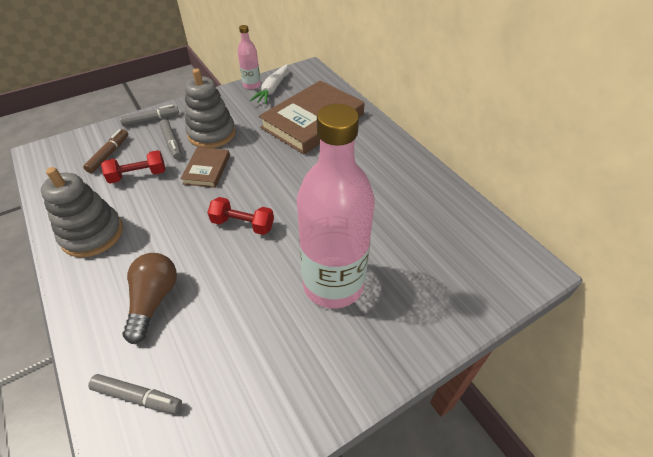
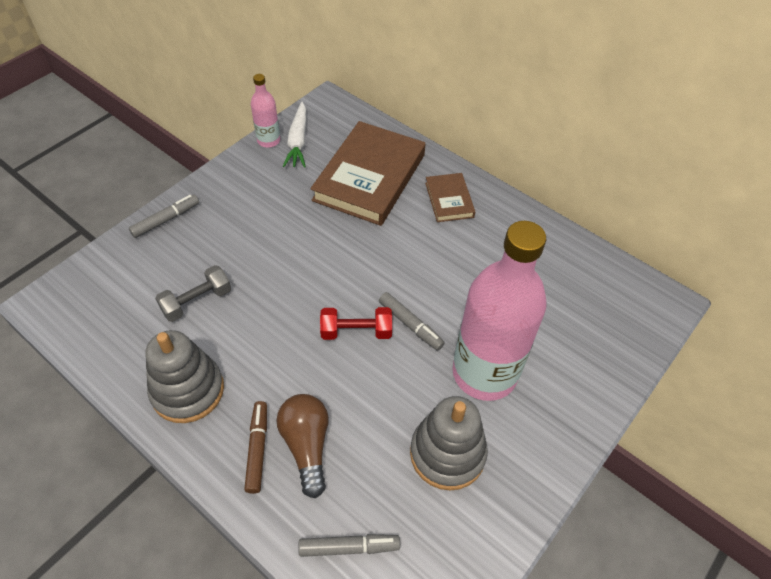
camera: 20 degrees left, 5 degrees up
brown marker [83,129,128,173] -> brown marker moved to [244,401,267,494]
red dumbbell [101,150,165,183] -> grey dumbbell [155,265,231,322]
grey marker [159,119,182,159] -> grey marker moved to [379,292,445,351]
brown book [181,147,230,188] -> brown book moved to [425,173,475,222]
grey stacking toy [185,68,235,148] -> grey stacking toy moved to [410,396,488,490]

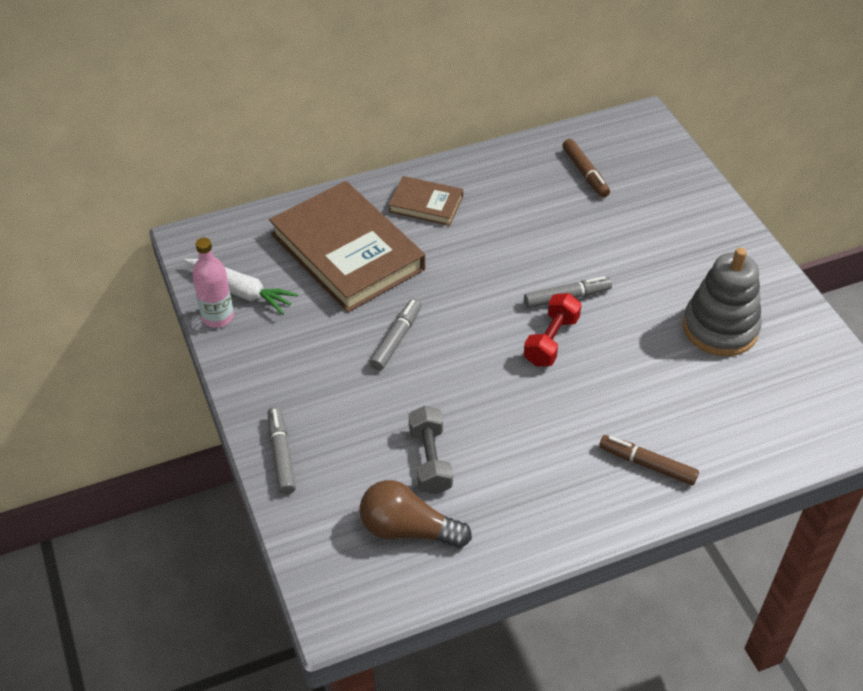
camera: 60 degrees left, 5 degrees down
grey stacking toy [146,330,224,423] -> none
brown light bulb [276,394,329,498] -> brown light bulb moved to [360,480,472,548]
grey marker [298,534,400,557] -> grey marker moved to [370,298,422,371]
pink bottle [452,221,547,401] -> none
none -> brown marker [562,139,610,198]

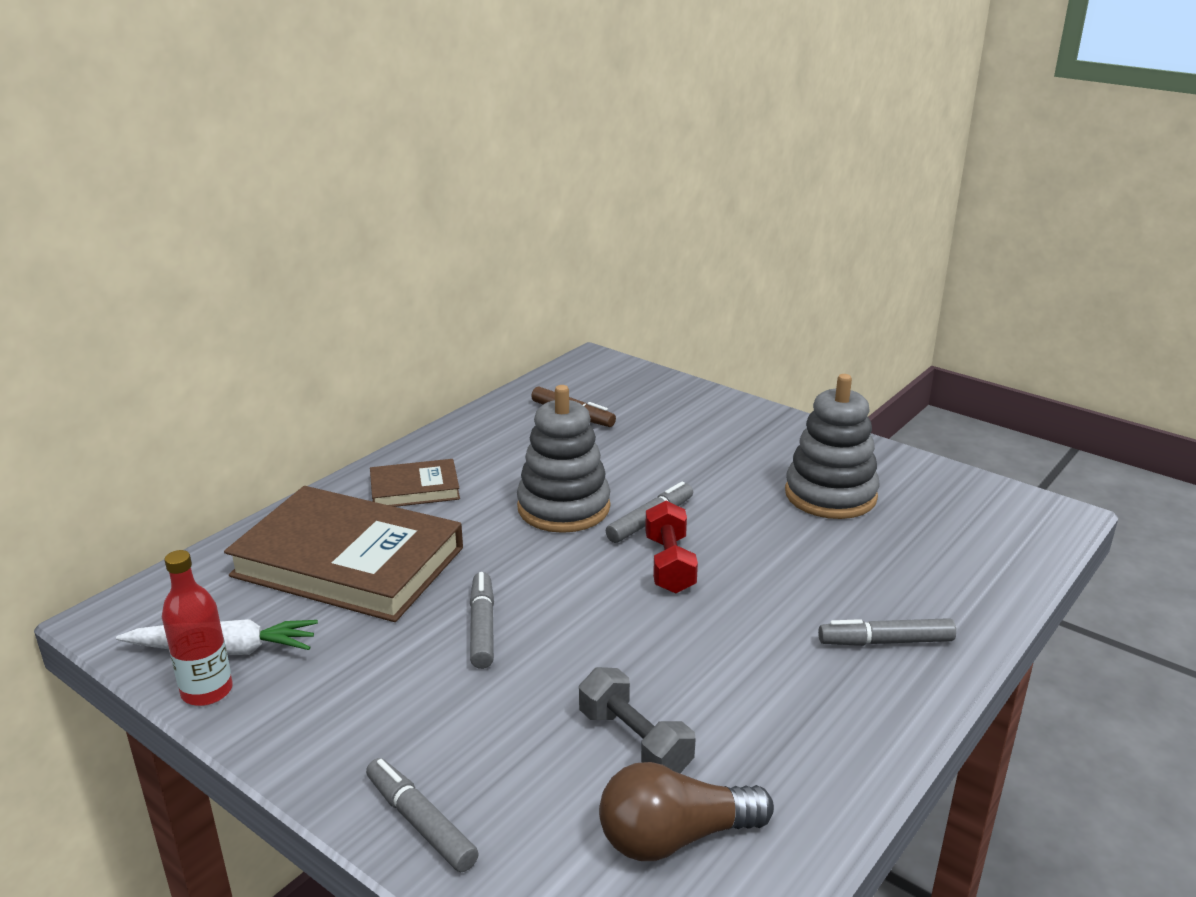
camera: 30 degrees left, 20 degrees down
pink bottle [192,238,234,327] -> red bottle [162,550,233,706]
brown marker [599,435,699,485] -> grey marker [818,618,956,646]
none -> grey stacking toy [517,385,610,533]

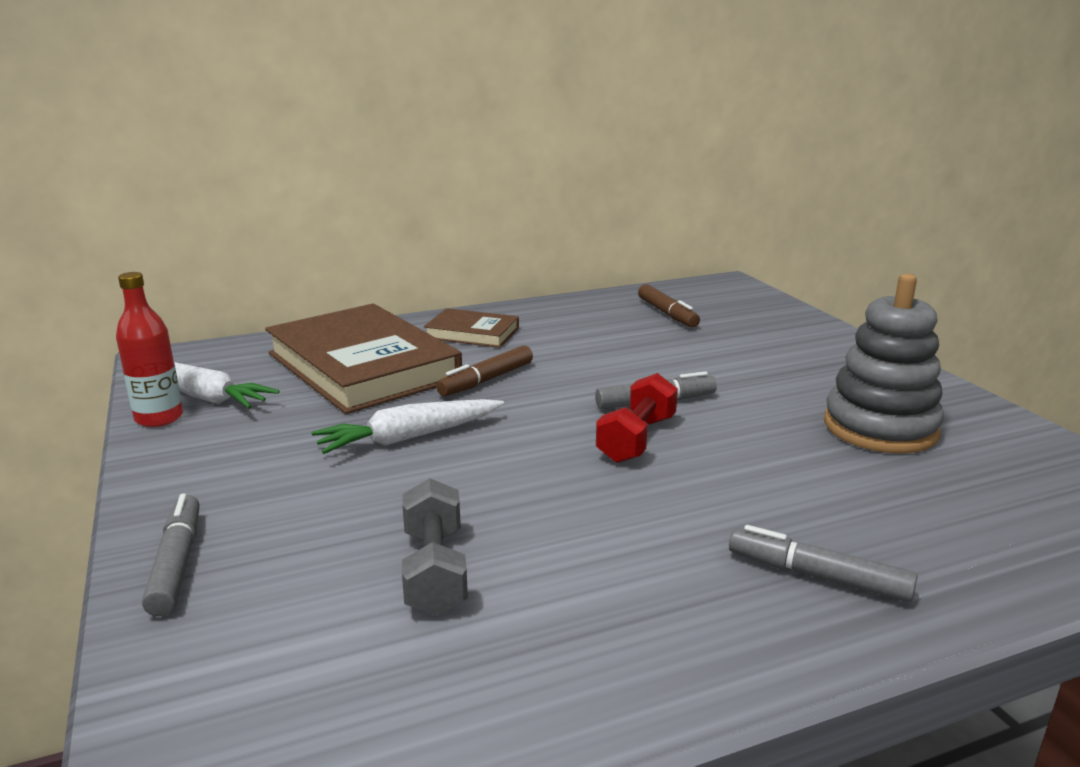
camera: 30 degrees right, 5 degrees down
grey marker [470,572,494,669] -> white carrot [311,399,504,454]
grey stacking toy [517,385,610,533] -> none
brown light bulb [599,762,774,861] -> none
none -> brown marker [436,345,533,396]

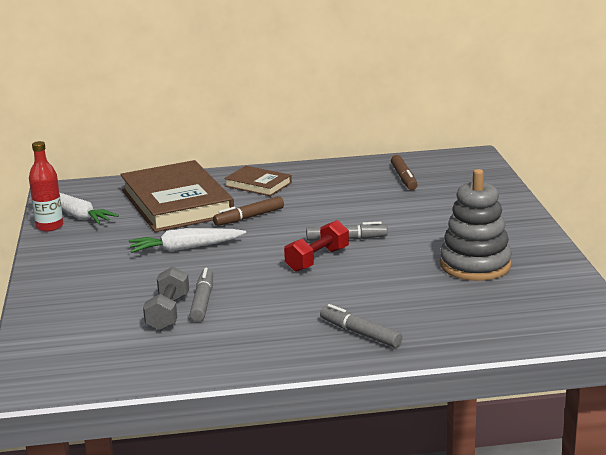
camera: 15 degrees right, 0 degrees up
grey marker [142,494,200,616] -> grey marker moved to [190,268,213,322]

